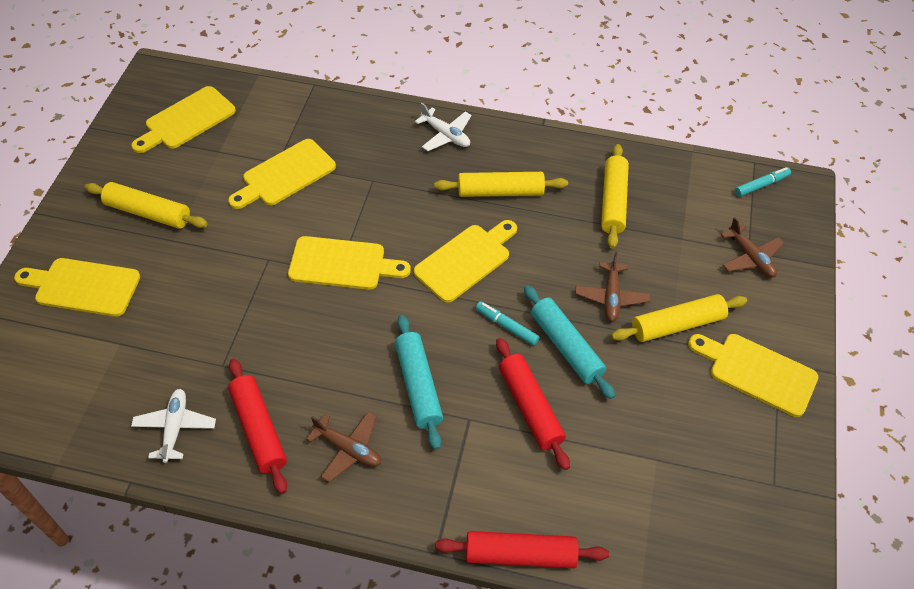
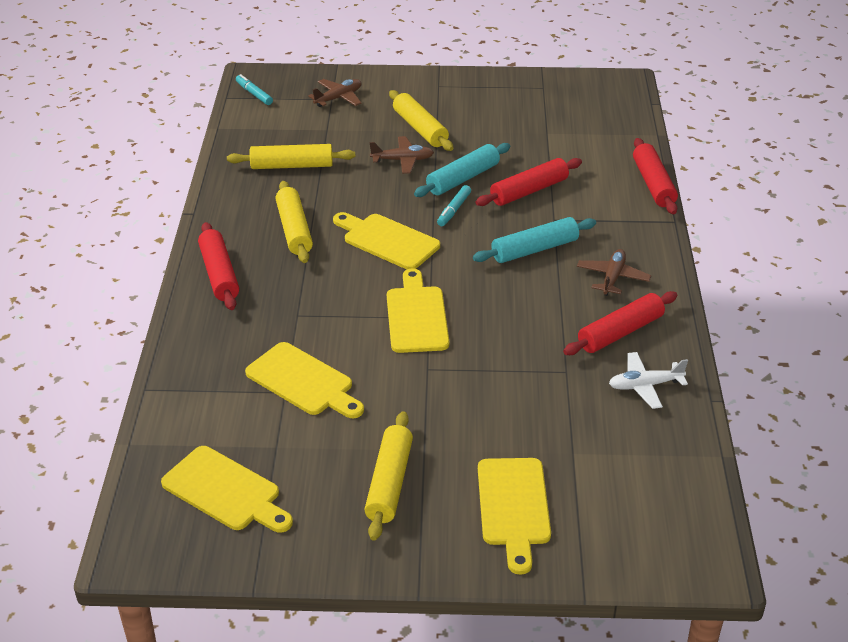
camera: 100 degrees left, 15 degrees down
white plane [415,103,471,151] -> red rolling pin [198,222,239,310]
yellow cutting board [688,334,818,417] -> none

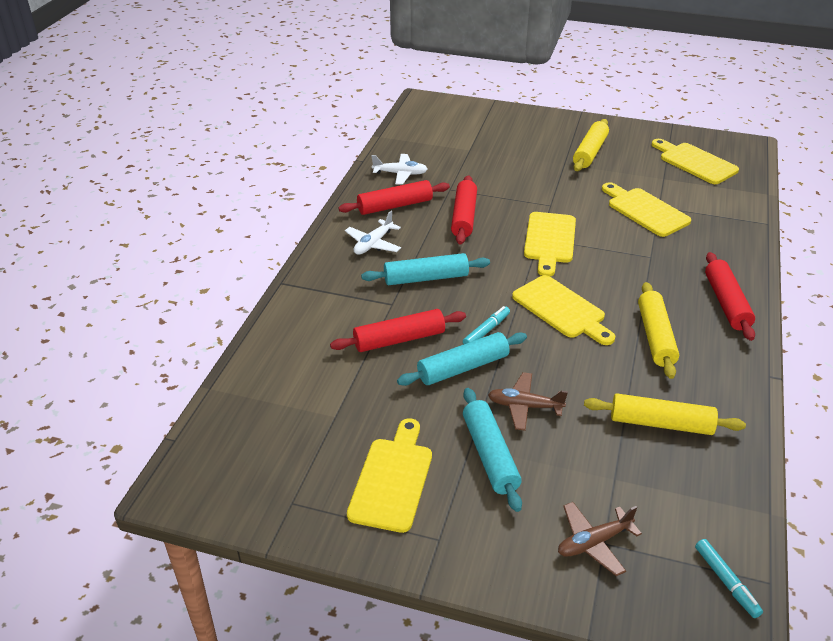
camera: 165 degrees left, 0 degrees up
yellow rolling pin [389,90,453,151] -> turquoise rolling pin [463,388,522,512]
yellow cutting board [478,458,551,575] -> yellow cutting board moved to [347,418,432,533]
brown plane [577,249,651,296] -> white plane [345,211,401,255]
red rolling pin [633,138,678,214] -> red rolling pin moved to [451,175,477,244]

